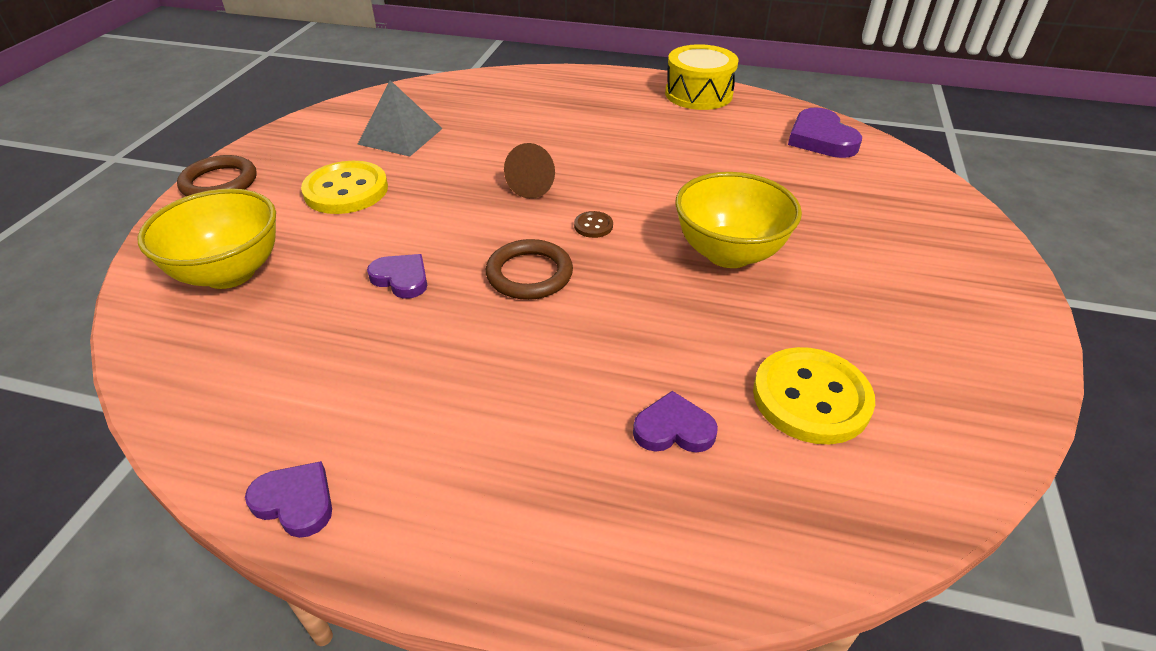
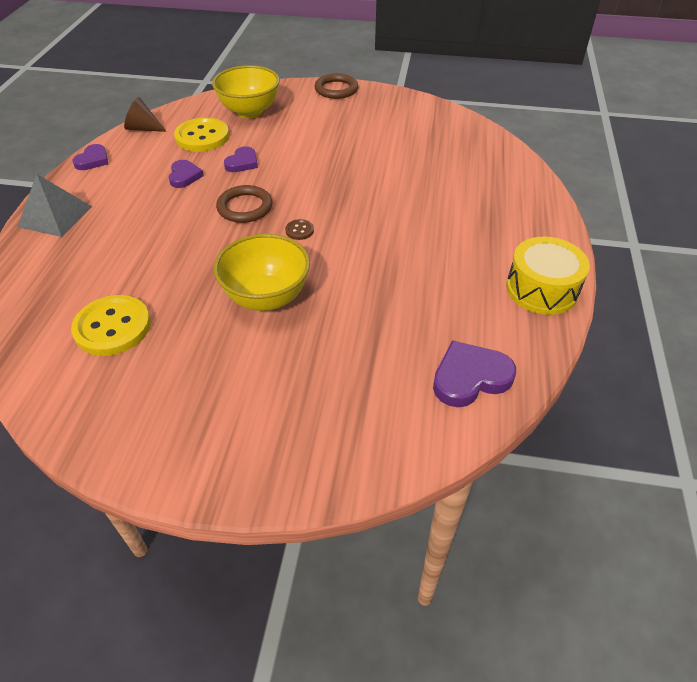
camera: 85 degrees right, 5 degrees up
yellow button [301,161,388,214] -> yellow button moved to [174,118,229,152]
grey pyramid [357,80,443,156] -> grey pyramid moved to [17,174,92,237]
brown cone [504,143,555,199] -> brown cone moved to [124,97,167,132]
purple heart [633,391,718,453] -> purple heart moved to [169,160,204,188]

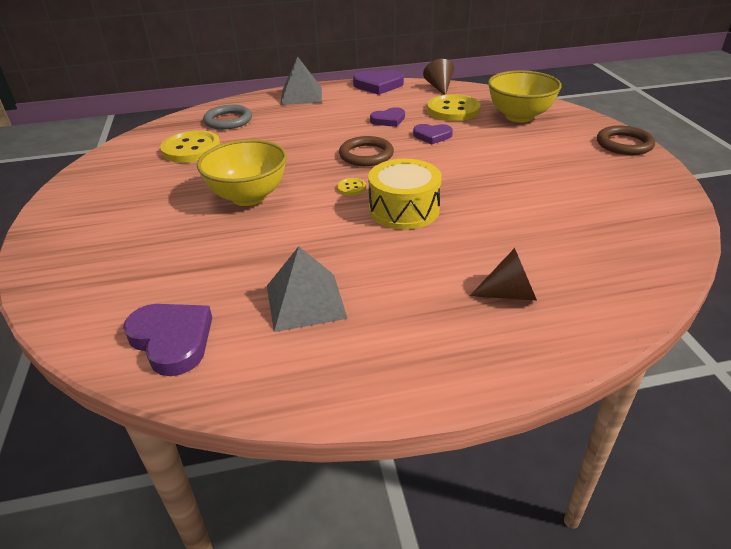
camera: 70 degrees right, 10 degrees down
purple heart [72,144,108,170] -> purple heart [353,70,404,95], size x1.55
brown button [285,219,314,240] -> yellow button [337,178,366,196]
yellow drum [506,237,590,315] -> yellow drum moved to [368,159,442,230]
none -> grey ring [203,105,252,130]
none -> grey pyramid [267,246,348,332]
none -> brown cone [470,248,537,301]

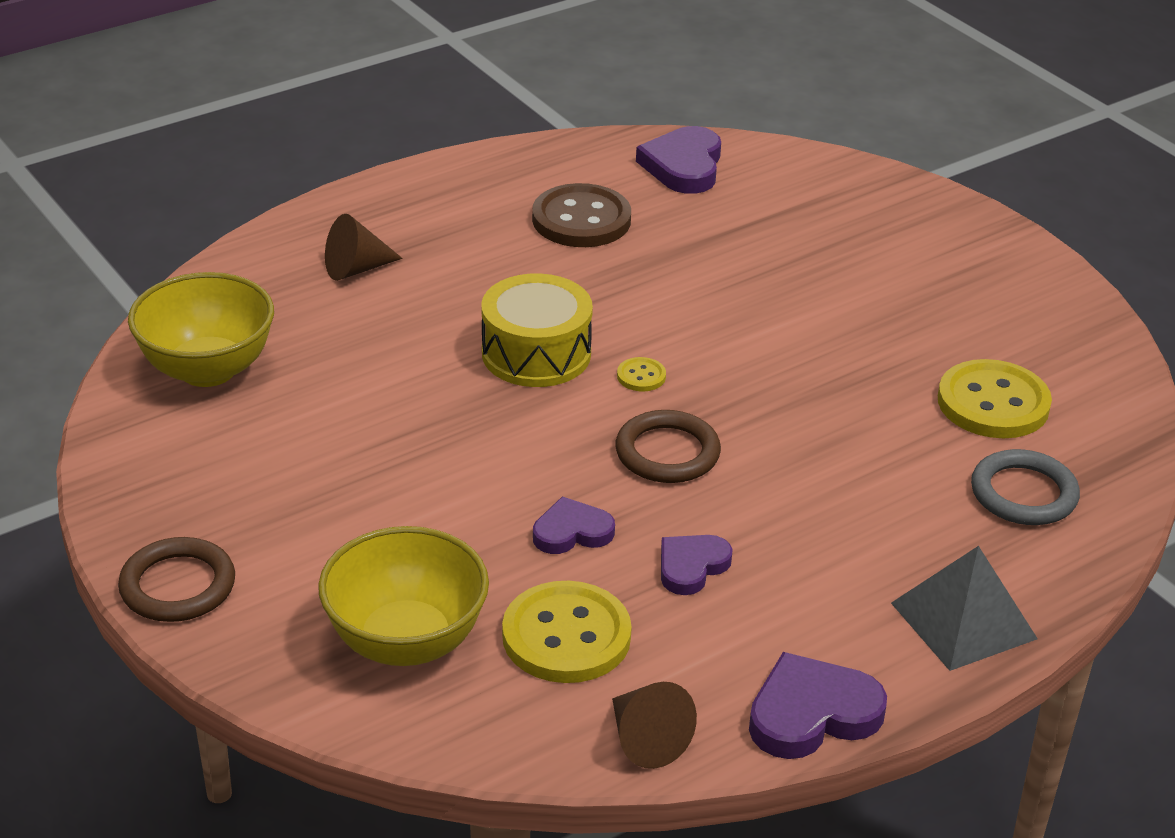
camera: 155 degrees right, 0 degrees up
purple heart [123,304,212,376] -> purple heart turned 75 degrees clockwise [636,126,721,194]
yellow bowl [197,139,287,206] -> yellow bowl moved to [128,272,274,387]
grey pyramid [267,246,348,332] -> brown button [532,183,631,247]

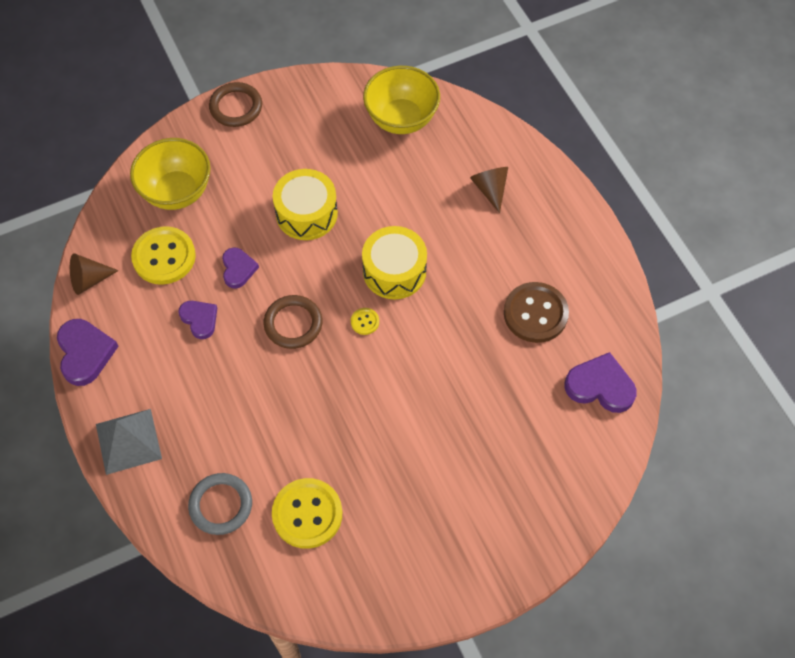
camera: 100 degrees right, 25 degrees up
none -> yellow drum [273,169,338,240]

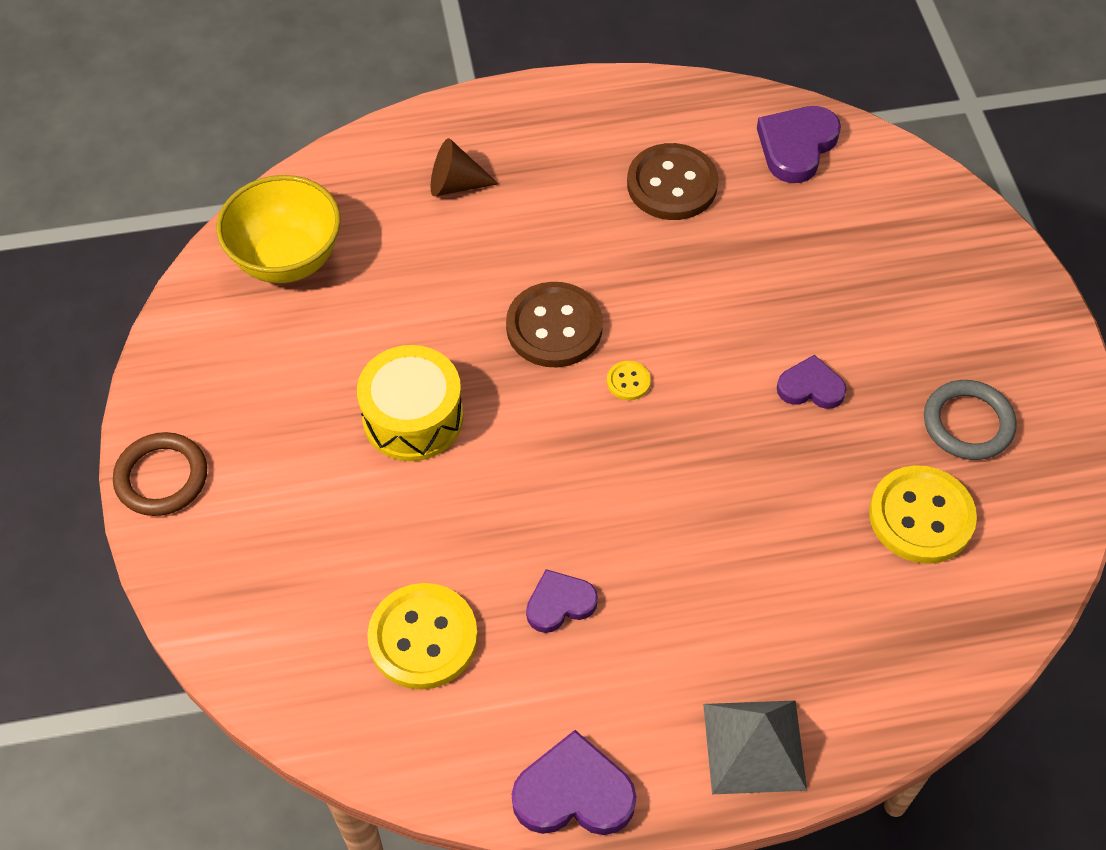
camera: 75 degrees left, 5 degrees down
brown cone [70,253,119,295] -> none
yellow bowl [130,138,210,210] -> none
grey ring [188,473,252,535] -> grey ring moved to [924,380,1017,460]
purple heart [222,247,259,289] -> purple heart moved to [777,355,847,409]
brown ring [263,295,322,349] -> none
yellow drum [362,226,427,299] -> brown button [506,282,603,368]

